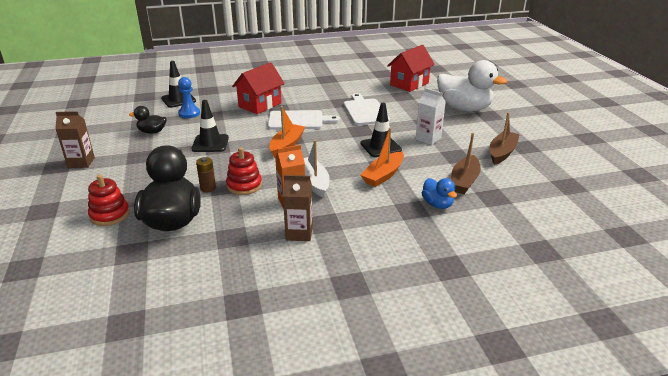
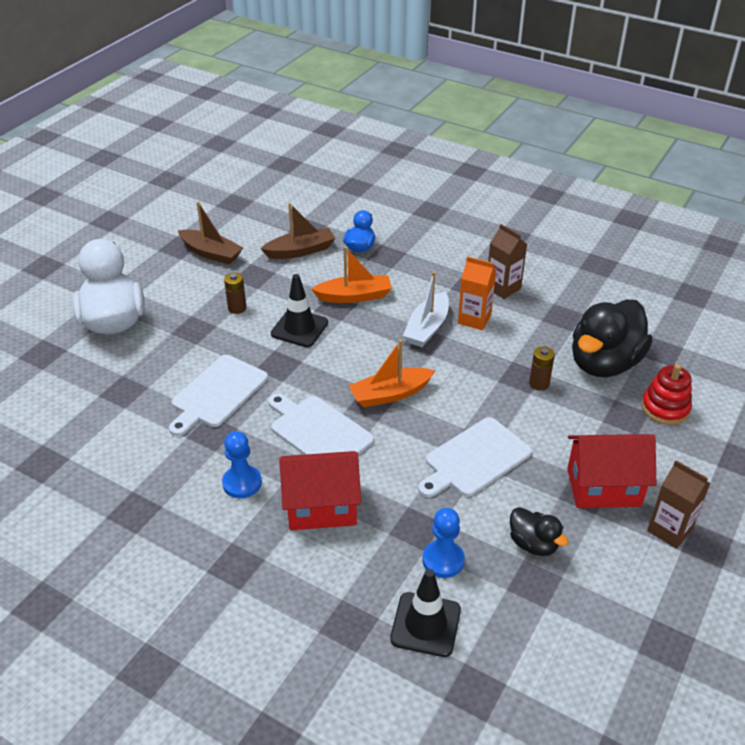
camera: 135 degrees left, 10 degrees up
black traffic cone [191,100,229,152] -> white cutting board [418,417,532,498]
red stacking toy [226,147,262,195] -> none
red house [387,45,435,92] -> red house moved to [567,434,656,508]
white carton [416,88,446,145] -> brown battery [224,273,247,314]
brown boat [490,112,520,165] -> brown boat turned 135 degrees counterclockwise [178,201,243,265]
none -> blue pawn [222,431,262,498]

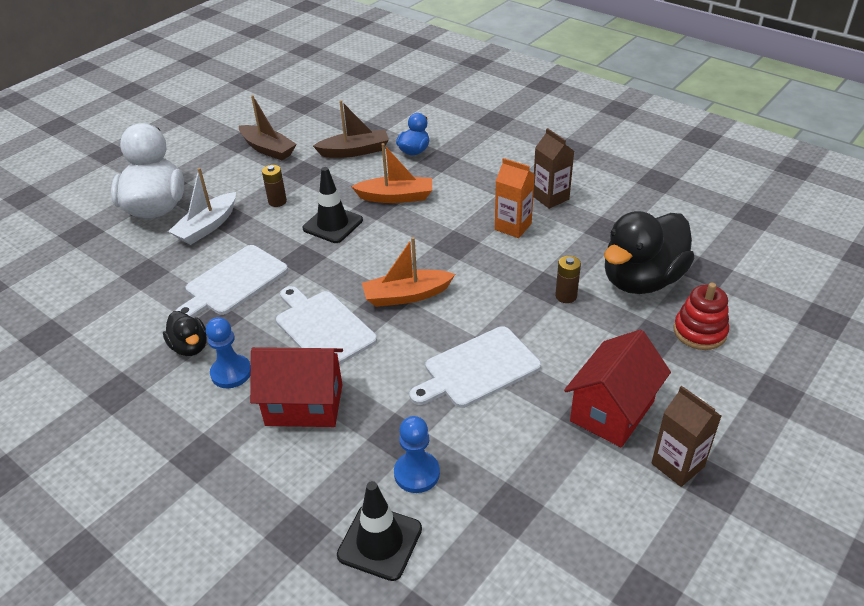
camera: 10 degrees right, 0 degrees up
white boat [403,271,449,347] -> white boat moved to [168,168,236,245]
black duck [510,507,568,556] -> black duck moved to [163,311,207,356]
red house [567,434,656,508] -> red house turned 60 degrees counterclockwise [564,330,671,447]

